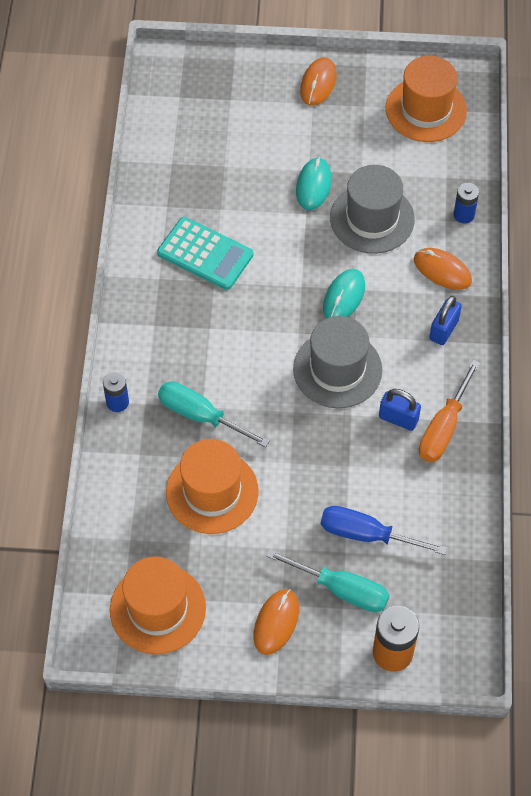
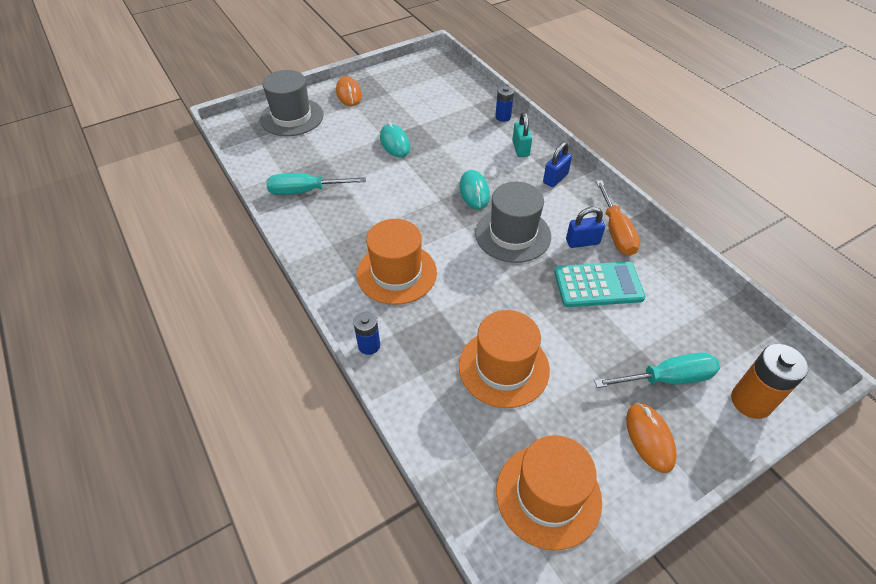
camera: 35 degrees left, 10 degrees down
turquoise calculator [157,217,253,290] -> turquoise calculator moved to [554,262,646,307]
turquoise screwdriver [158,381,270,447] -> turquoise screwdriver moved to [266,173,366,195]
blue screwdriver [321,506,447,555] -> none
grey hat [330,165,415,254] -> grey hat moved to [260,70,324,136]
orange hat [386,56,467,142] -> orange hat moved to [357,219,437,305]
orange mouse [414,248,472,290] -> turquoise padlock [512,112,532,157]
blue padlock [429,296,462,345] -> blue padlock turned 45 degrees clockwise [543,142,572,187]

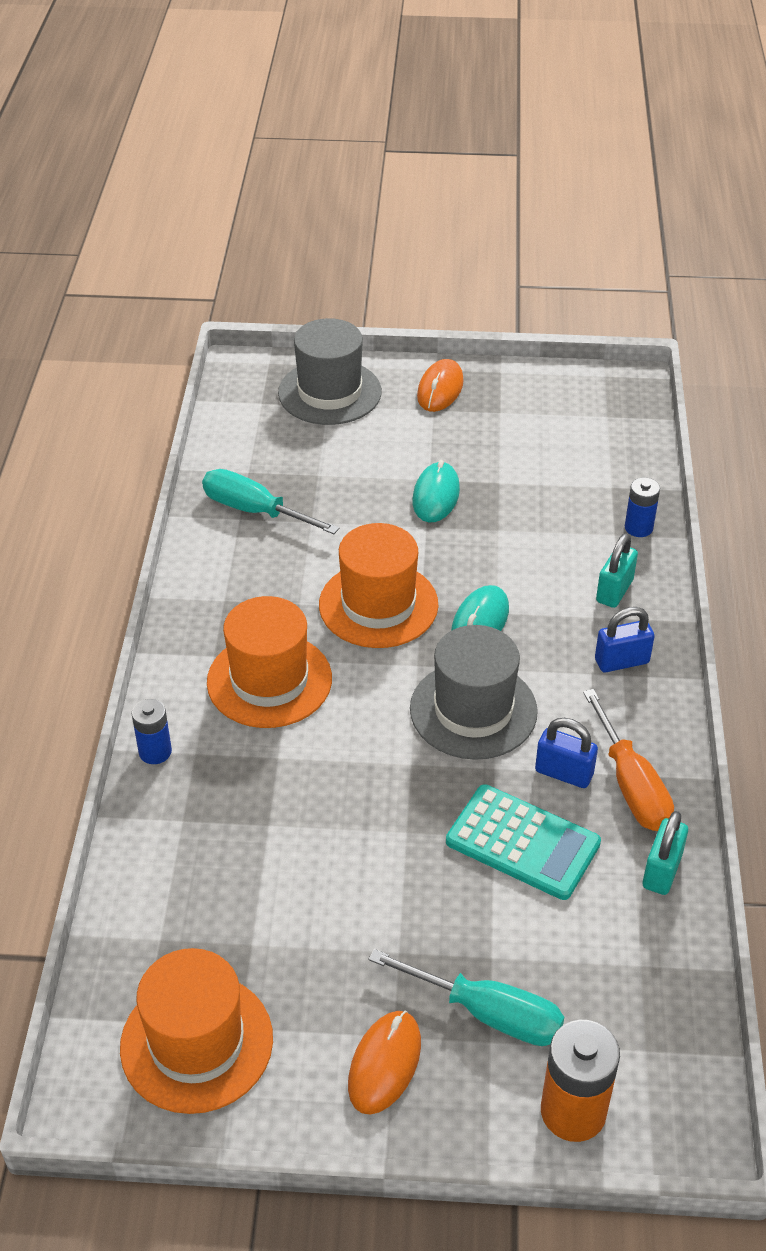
camera: 35 degrees right, 5 degrees down
orange hat [459,310,550,408] -> orange hat moved to [319,523,438,648]
orange screwdriver [596,180,640,256] -> orange screwdriver turned 45 degrees counterclockwise [583,689,674,831]
none -> turquoise padlock [643,811,688,895]

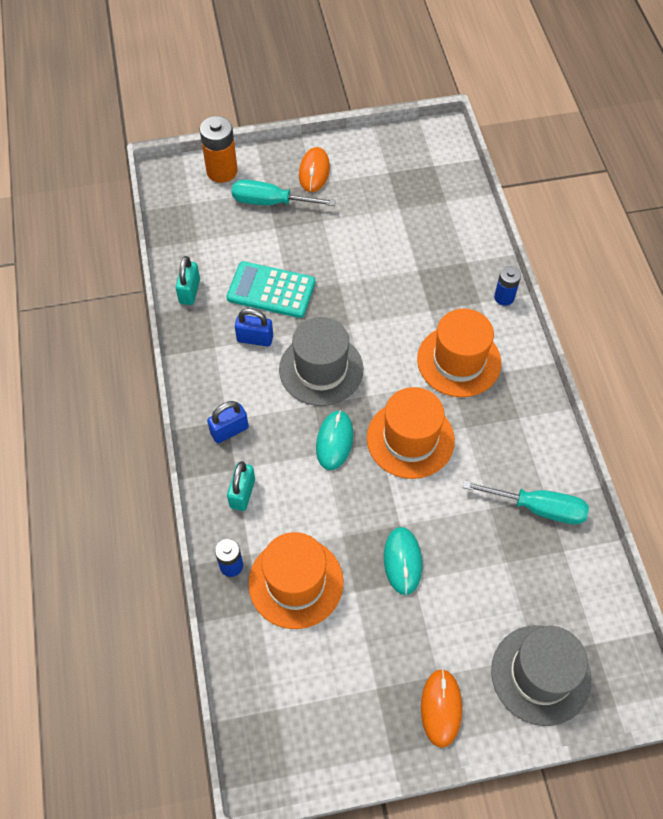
camera: 165 degrees right, 15 degrees up
orange hat [120,948,273,1114] -> orange hat moved to [248,532,343,629]
orange screwdriver [583,689,674,831] -> none

